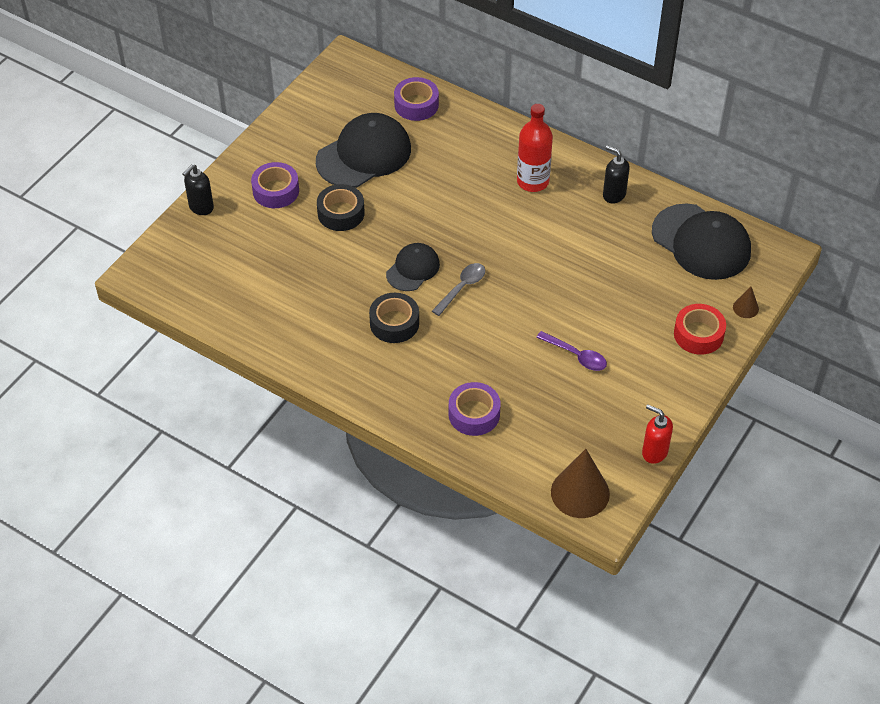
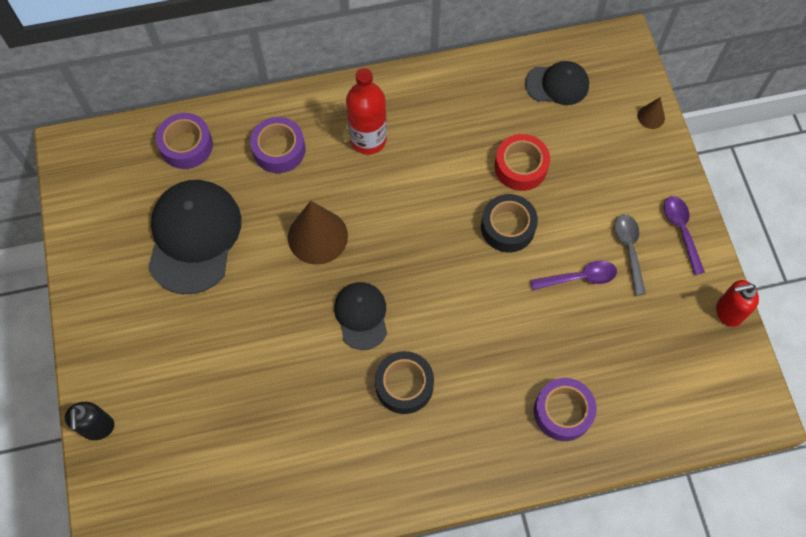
camera: 45 degrees left, 15 degrees up
purple tape [251,162,299,208] -> purple tape moved to [250,117,305,173]
black tape [317,184,365,231] -> black tape moved to [481,194,538,252]
grey spoon [432,263,485,316] -> grey spoon moved to [614,214,646,295]
brown cone [551,449,610,518] -> brown cone moved to [288,201,348,265]
black soap dispenser [603,145,630,204] -> none
black cap [652,203,751,280] -> black cap [525,61,589,105], size x0.56
red tape [674,304,726,355] -> red tape moved to [494,134,550,191]
none -> purple spoon [664,196,705,275]

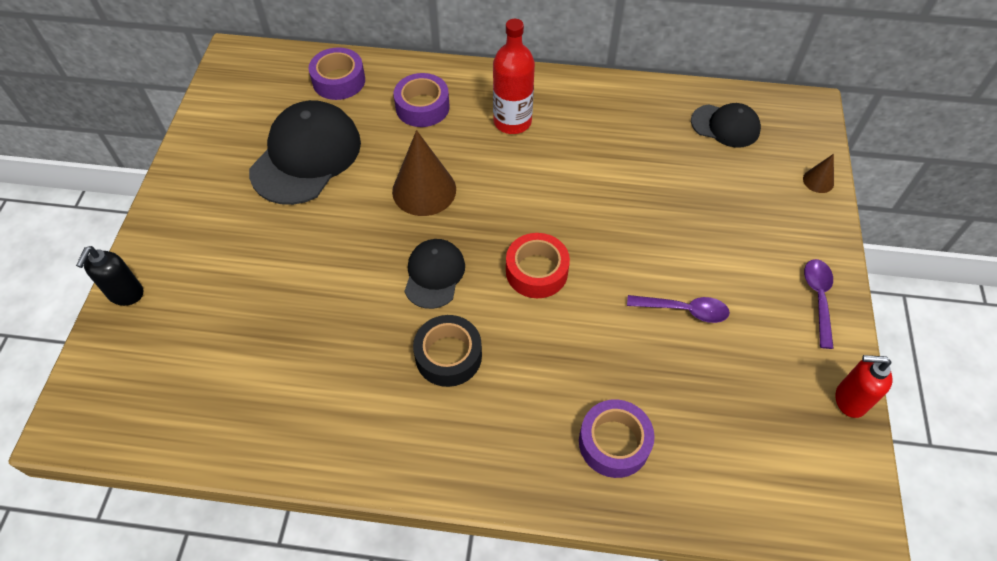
camera: 20 degrees right, 10 degrees down
black tape [481,194,538,252] -> none
red tape [494,134,550,191] -> red tape moved to [506,233,570,298]
grey spoon [614,214,646,295] -> none

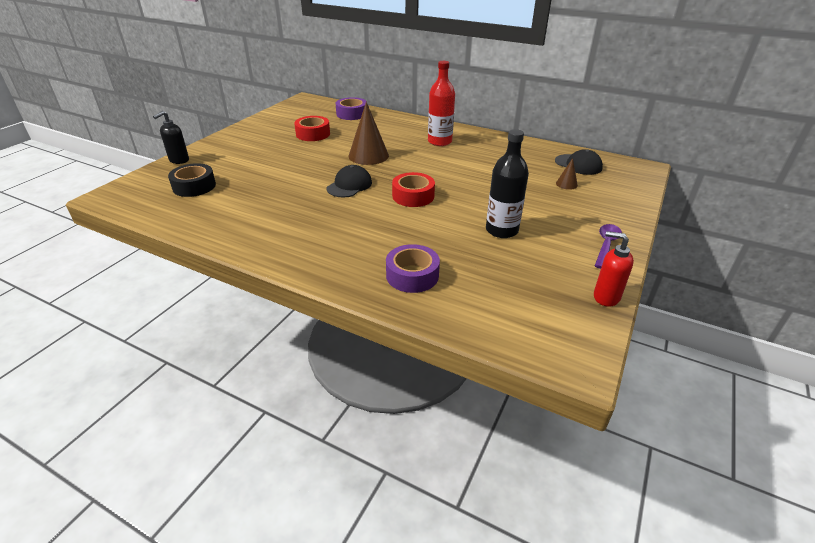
camera: 20 degrees right, 20 degrees down
black cap [249,100,361,205] -> red tape [294,116,330,141]
purple tape [394,73,450,127] -> none
black tape [413,315,482,387] -> black tape moved to [168,163,216,197]
purple spoon [627,295,730,323] -> black bottle [486,129,529,238]
brown cone [803,154,834,193] -> brown cone moved to [556,158,578,190]

